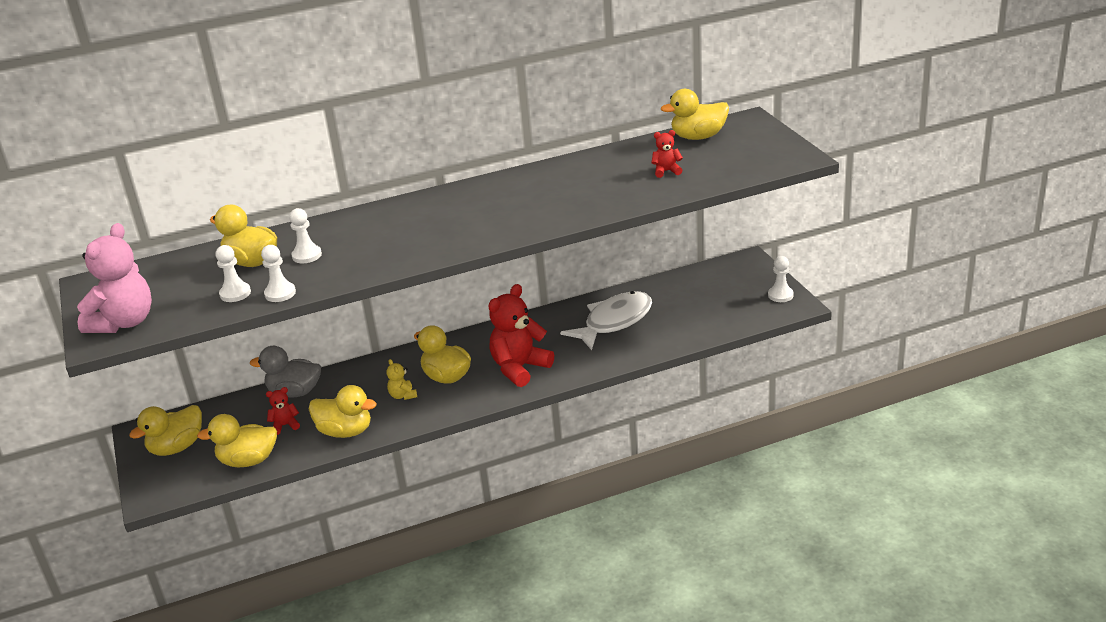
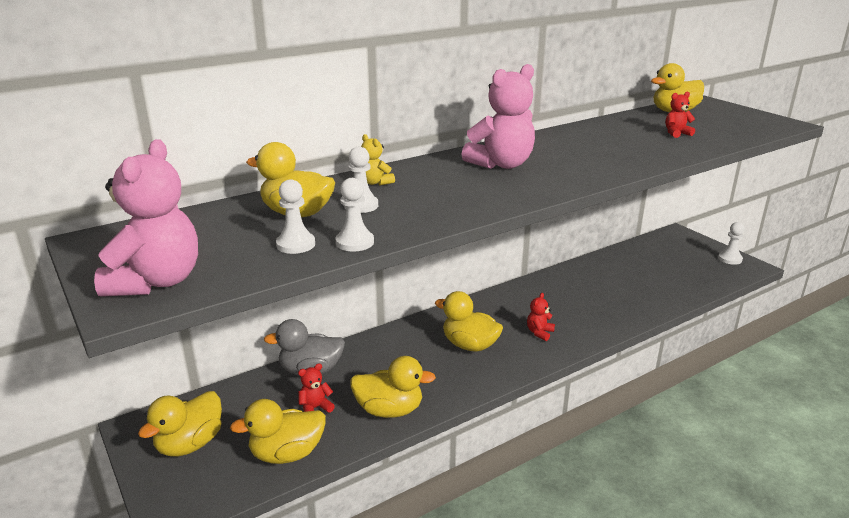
camera: 15 degrees left, 5 degrees down
yellow teddy bear [386,359,417,400] -> yellow teddy bear moved to [361,134,395,185]
red teddy bear [489,284,554,387] -> red teddy bear [527,293,555,341], size x0.47
white fish [560,291,652,350] -> none
none -> pink teddy bear [461,64,535,169]

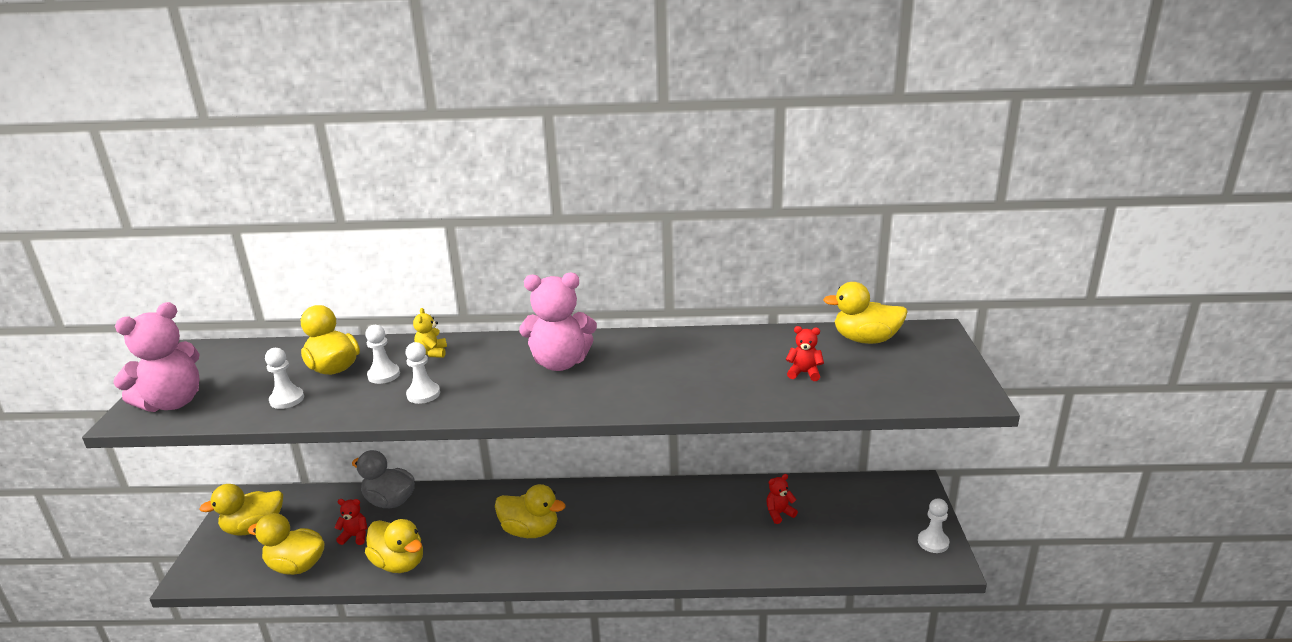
camera: 35 degrees right, 0 degrees up
white pawn [336,178,374,252] -> white pawn moved to [405,342,440,404]
yellow duck [435,291,503,352] -> yellow duck turned 135 degrees clockwise [495,484,565,538]
red teddy bear [527,293,555,341] -> red teddy bear moved to [766,474,798,524]

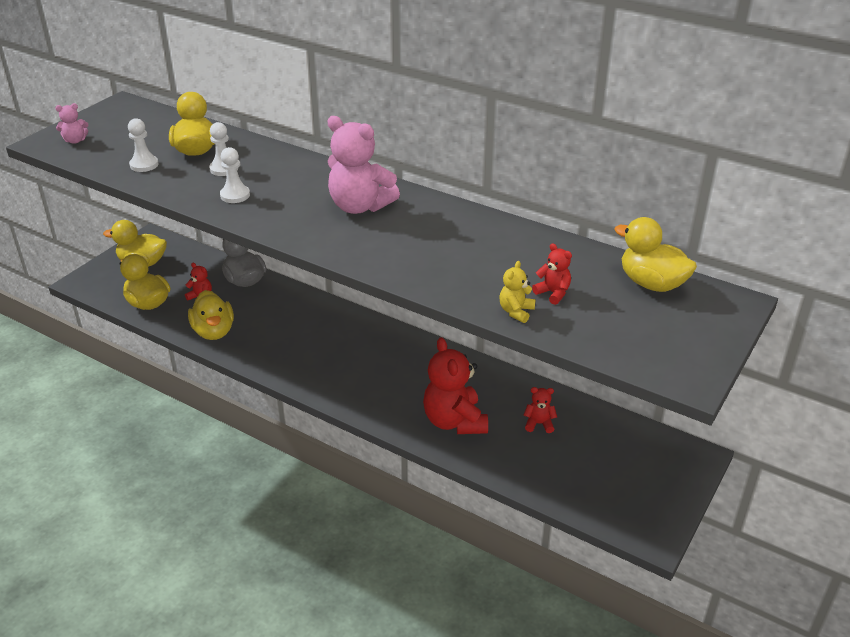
camera: 30 degrees right, 10 degrees up
pink teddy bear [113,302,200,412] -> pink teddy bear [55,103,88,144], size x0.47
yellow teddy bear [413,308,447,358] -> yellow teddy bear moved to [499,261,536,323]
yellow duck [495,484,565,538] -> none
white pawn [918,498,950,553] -> none
none -> red teddy bear [423,337,488,434]

